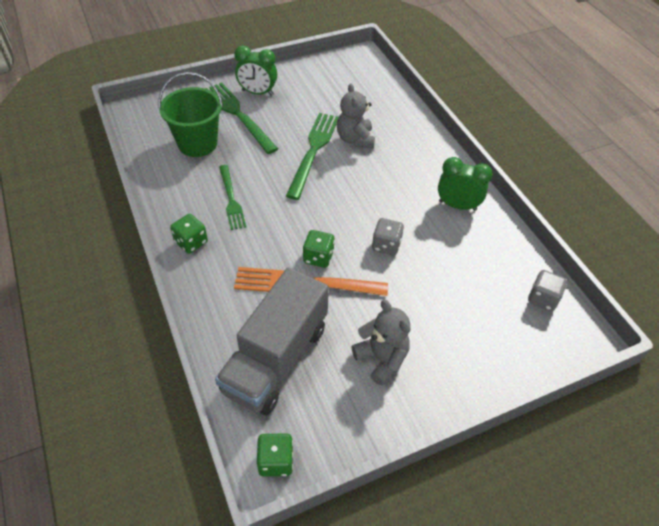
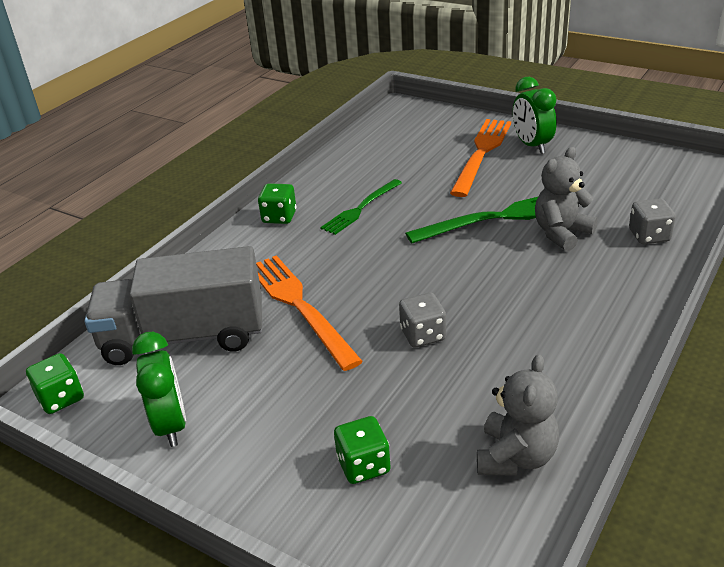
camera: 60 degrees right, 15 degrees down
green bucket [158,72,223,157] -> none
green fork [205,83,278,154] -> orange fork [450,119,511,197]
green dice [303,230,335,268] -> green dice moved to [334,416,391,484]
grey teddy bear [351,300,411,385] -> grey teddy bear moved to [477,354,559,476]
green clock [438,157,493,211] -> green clock moved to [132,332,186,447]
grey dice [528,270,567,311] -> grey dice moved to [629,199,676,244]

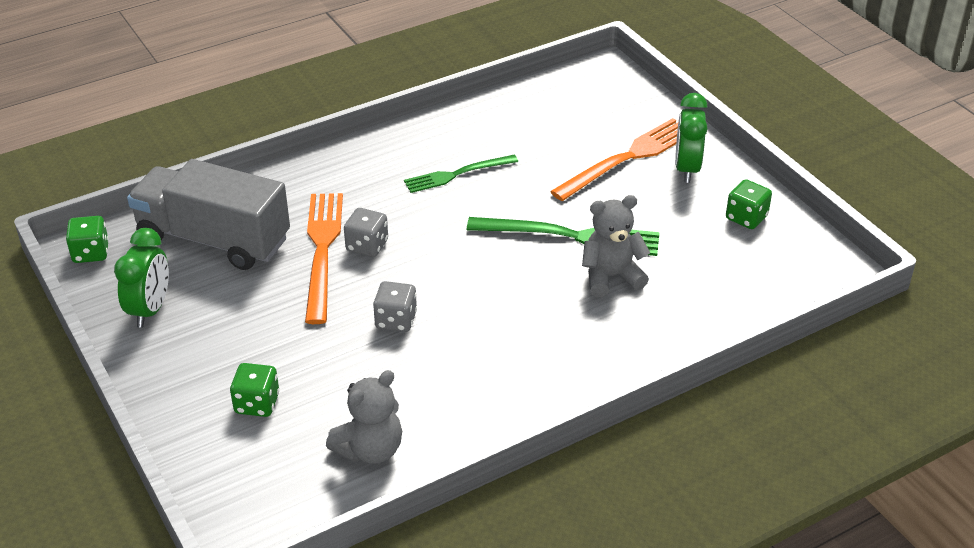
camera: 25 degrees right, 5 degrees up
green dice [258,183,296,224] -> green dice moved to [726,179,772,229]
grey dice [629,199,676,244] -> grey dice moved to [344,208,388,257]

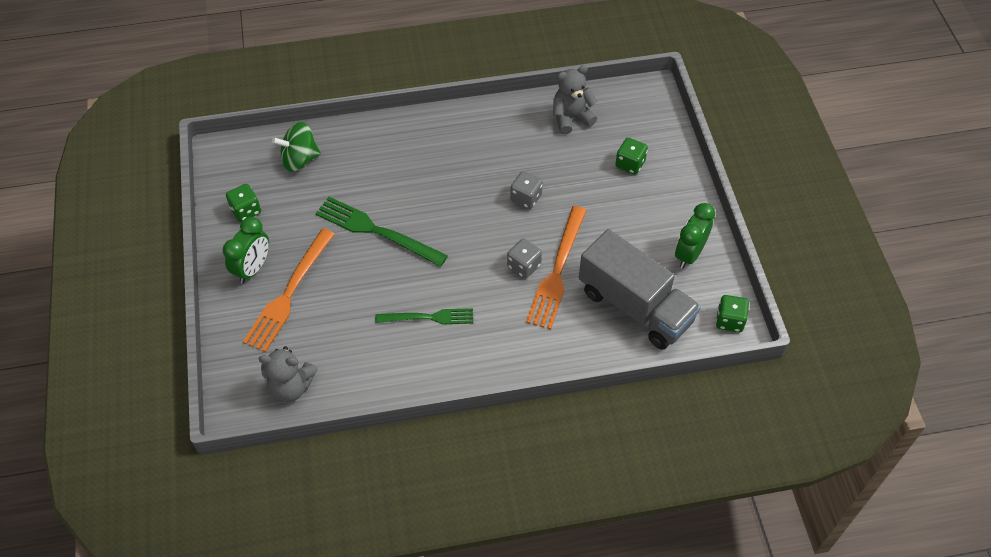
camera: 160 degrees left, 15 degrees up
orange fork [550,118,678,201] -> orange fork turned 45 degrees counterclockwise [243,229,335,352]
grey teddy bear [582,195,650,297] -> grey teddy bear moved to [259,346,317,402]
none -> green spinning top [272,122,321,172]

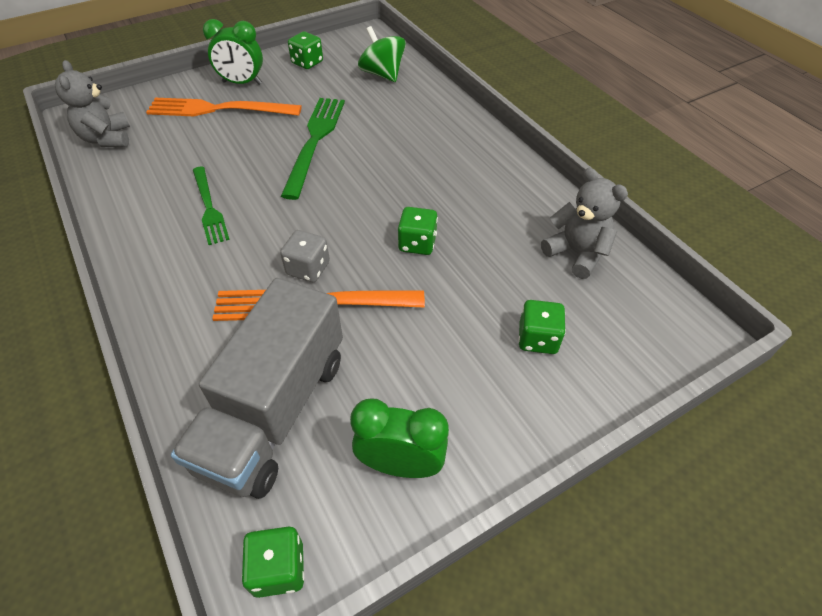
camera: 70 degrees right, 5 degrees down
grey dice [510,171,543,209] -> green dice [398,207,438,255]

